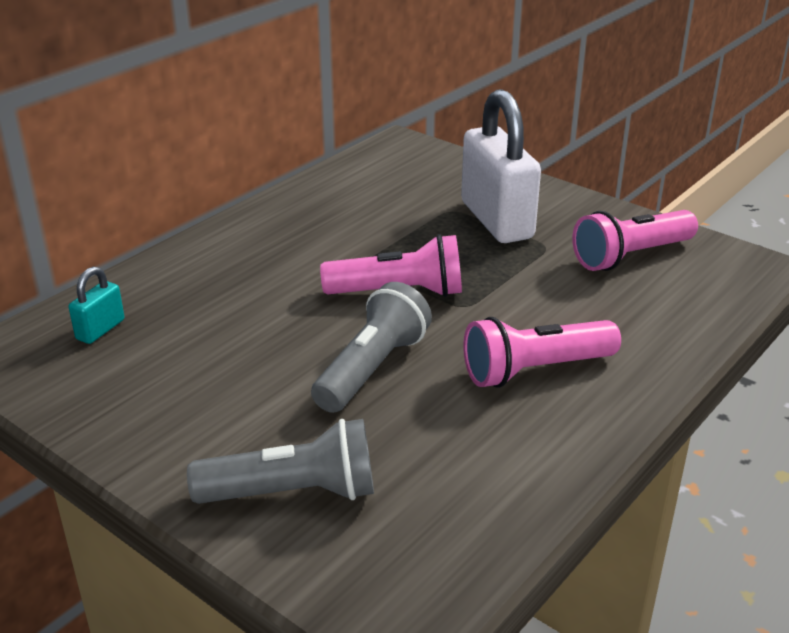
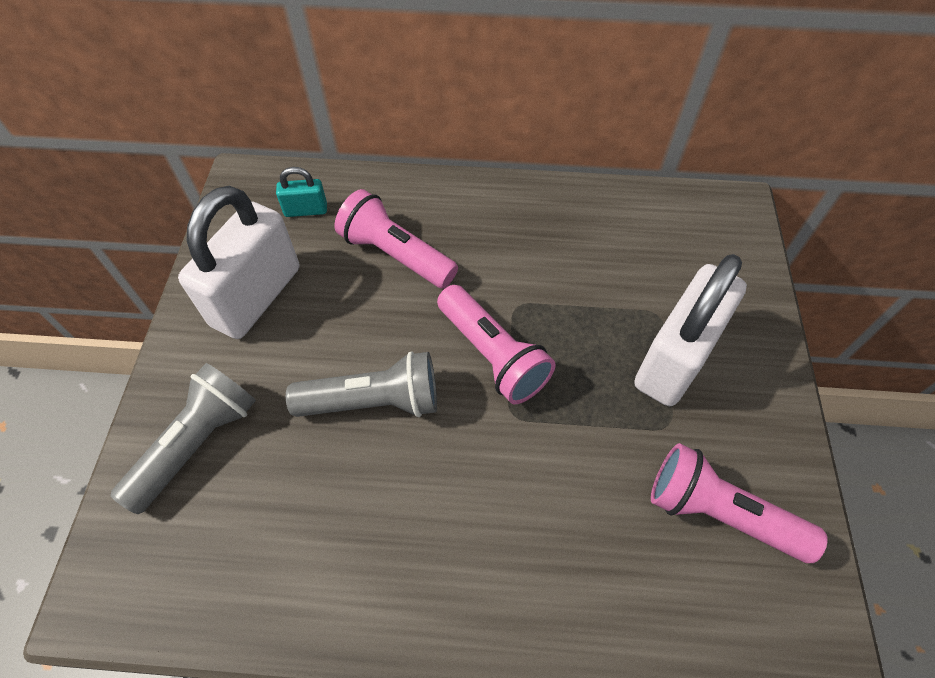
camera: 55 degrees right, 25 degrees up
grey flashlight [187,419,374,504] -> grey flashlight turned 105 degrees counterclockwise [110,363,256,514]
pink flashlight [463,317,621,388] -> pink flashlight moved to [334,189,458,289]
none -> white padlock [178,186,299,339]

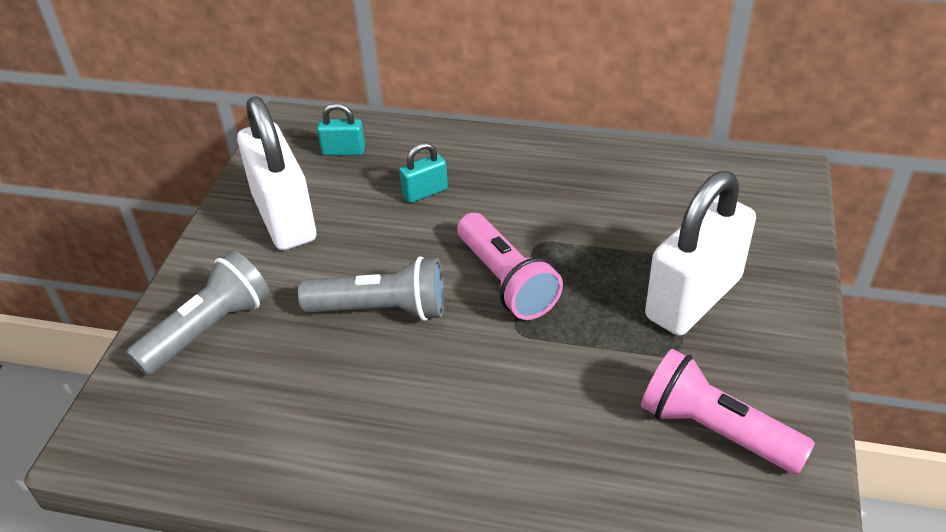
camera: 10 degrees right, 15 degrees down
white padlock [178,186,299,339] -> white padlock turned 60 degrees counterclockwise [237,96,316,250]
pink flashlight [334,189,458,289] -> turquoise padlock [399,142,448,203]

